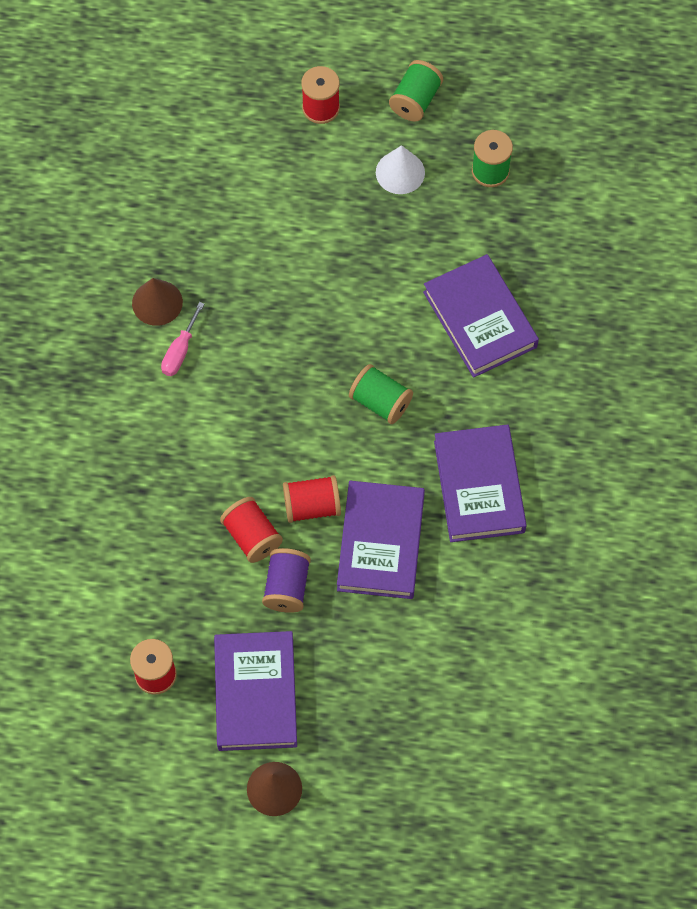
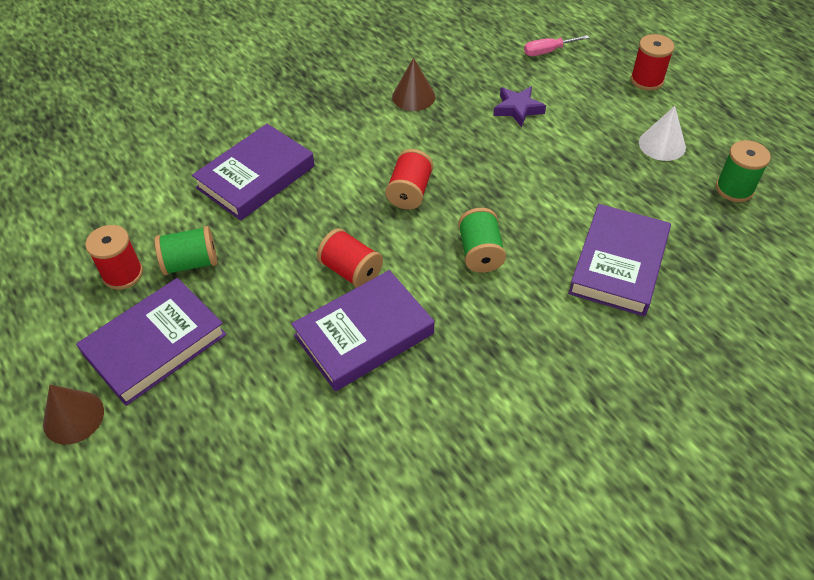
camera: 50 degrees right, 15 degrees down
pink screwdriver [161,302,204,376] -> pink screwdriver moved to [524,35,589,56]
red spool [220,497,283,563] -> red spool moved to [385,149,433,210]
purple spool [262,548,311,613] -> none
green spool [389,60,443,122] -> green spool moved to [155,226,217,275]
purple book [434,424,527,542] -> purple book moved to [192,124,315,221]
none -> purple star [493,86,546,127]

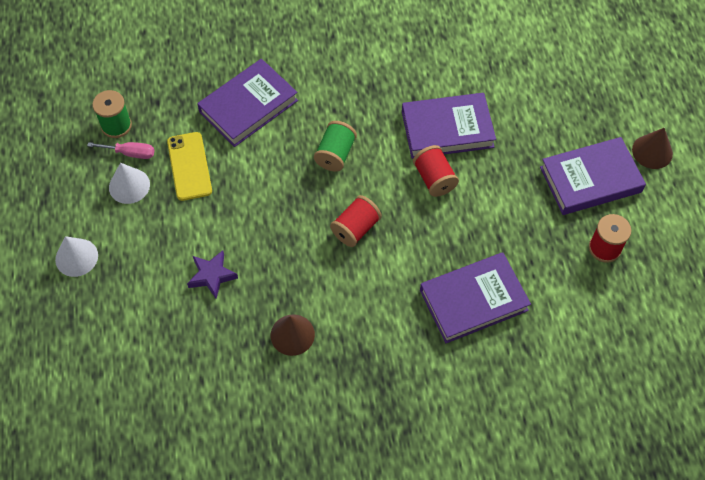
camera: 155 degrees left, 10 degrees up
green spool [155,226,217,275] -> none
pink screwdriver [524,35,589,56] -> pink screwdriver moved to [87,142,154,159]
red spool [631,34,674,91] -> white cone [55,236,98,277]
none -> yellow phone [167,132,212,201]

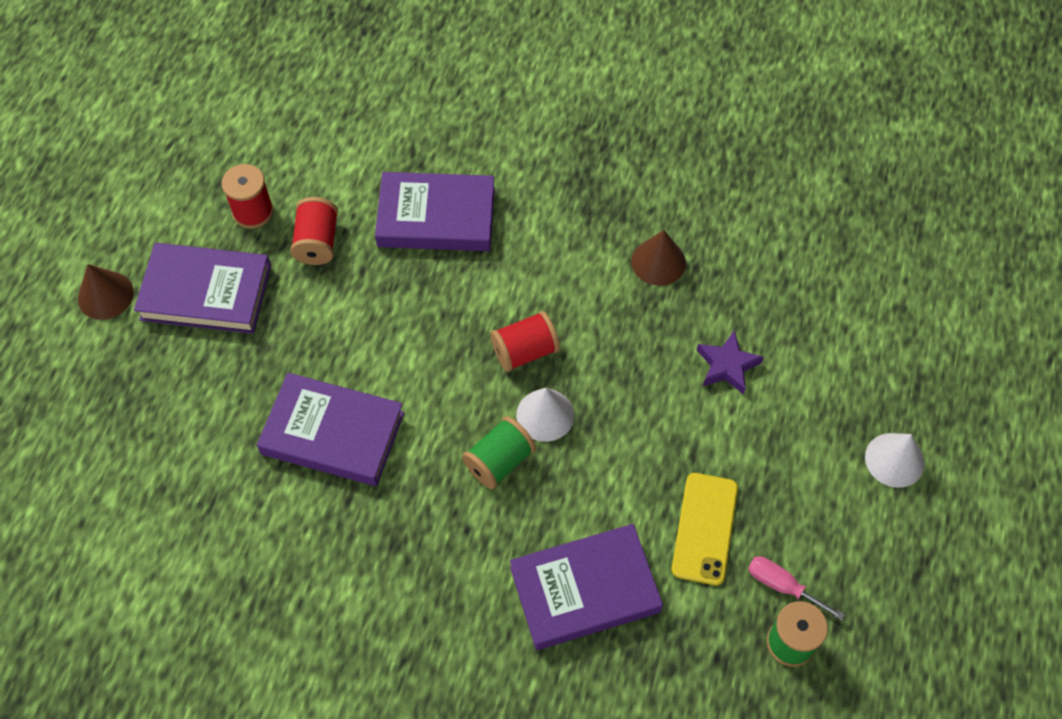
camera: 155 degrees left, 0 degrees up
white cone [109,163,150,204] -> white cone moved to [516,388,574,442]
red spool [413,145,459,197] -> red spool moved to [290,197,338,265]

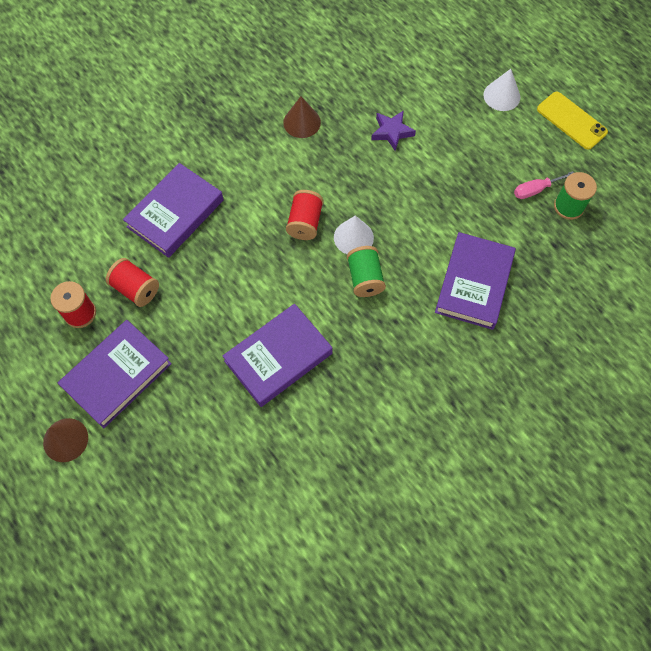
camera: 55 degrees left, 5 degrees up
yellow phone [672,473,738,585] -> yellow phone moved to [537,92,608,150]

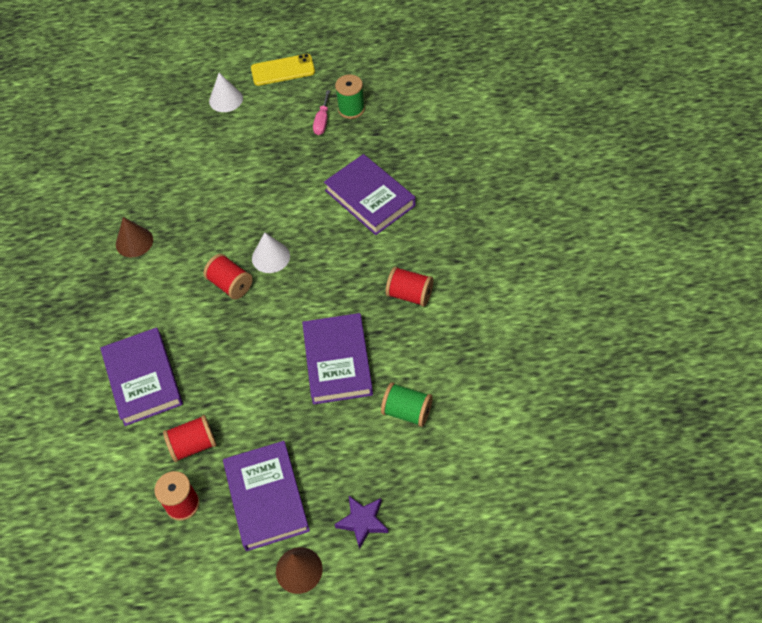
camera: 55 degrees left, 10 degrees down
green spool [347,246,386,297] -> green spool moved to [381,382,433,427]
purple star [371,110,416,151] -> purple star moved to [334,496,388,550]
none -> red spool [386,267,433,307]

